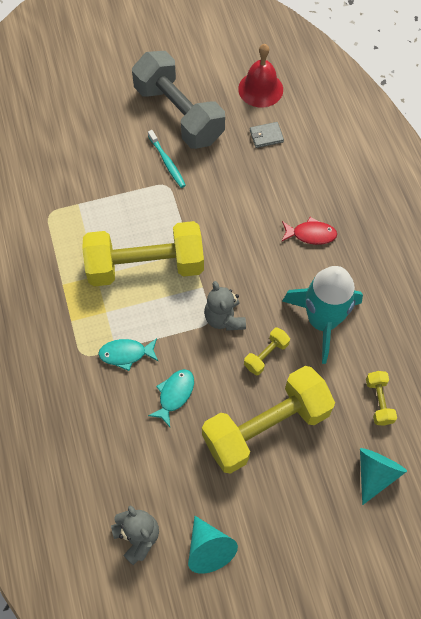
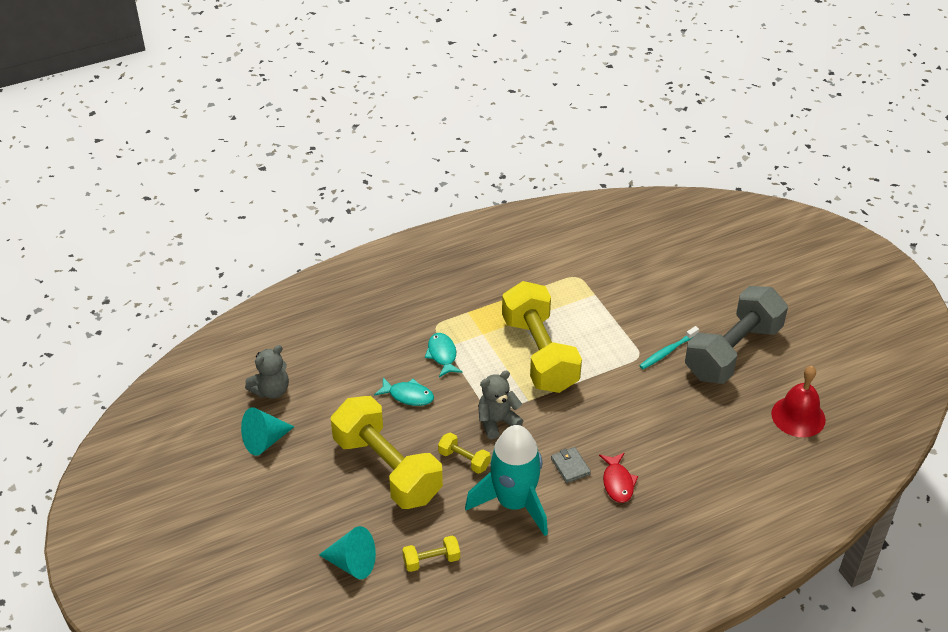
camera: 80 degrees right, 20 degrees down
grey wallet [250,122,284,148] -> grey wallet moved to [551,447,591,483]

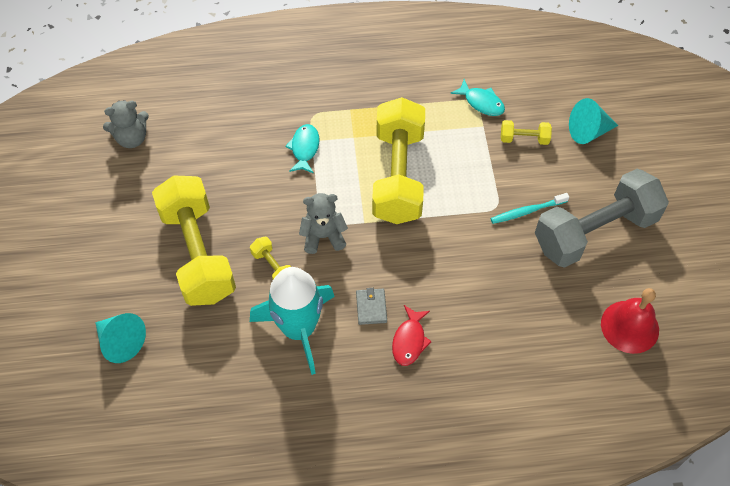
camera: 20 degrees right, 15 degrees up
turquoise cone [241,407,294,456] -> turquoise cone moved to [569,98,618,144]
turquoise fish [374,378,434,406] -> turquoise fish moved to [450,79,505,116]
yellow dumbbell [402,535,460,572] -> yellow dumbbell moved to [501,120,552,145]

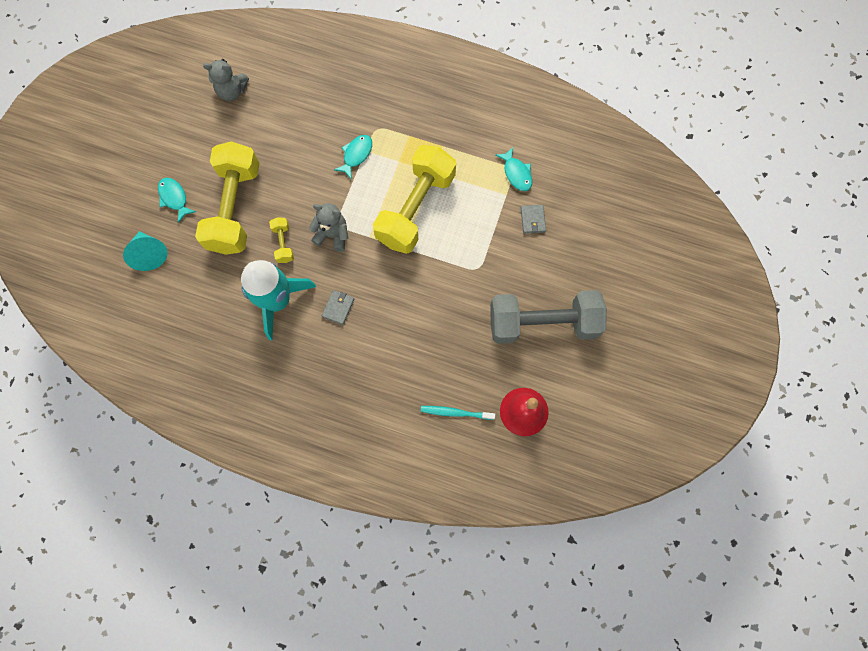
camera: 25 degrees right, 15 degrees up
red fish [392,305,432,366] -> none
turquoise toothbrush [491,193,569,224] -> turquoise toothbrush moved to [421,406,495,420]
yellow dumbbell [501,120,552,145] -> grey wallet [521,205,546,234]
turquoise cone [569,98,618,144] -> none
none -> turquoise fish [158,178,196,223]

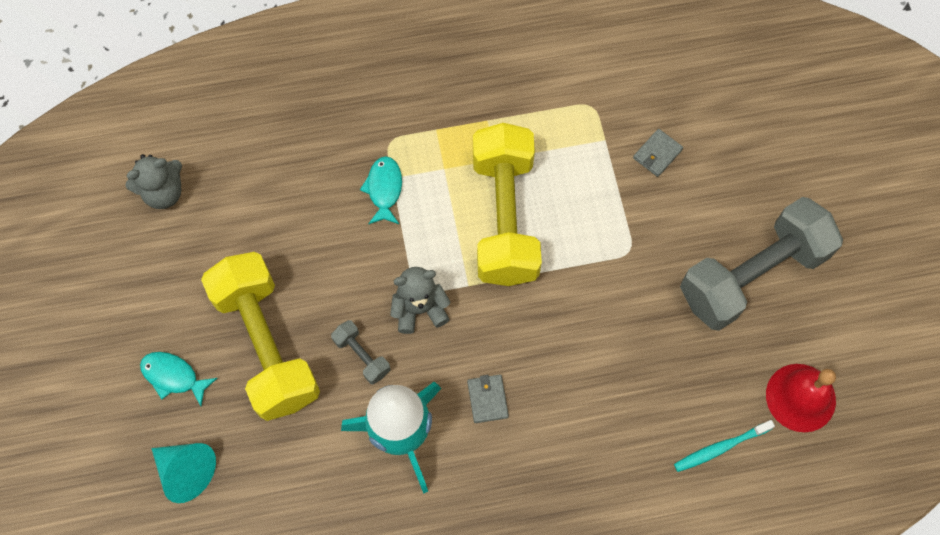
camera: 30 degrees left, 5 degrees down
yellow dumbbell [269,217,294,263] -> grey dumbbell [331,320,390,385]
turquoise fish [495,147,532,191] -> none
grey wallet [521,205,546,234] -> grey wallet turned 75 degrees clockwise [633,129,683,177]

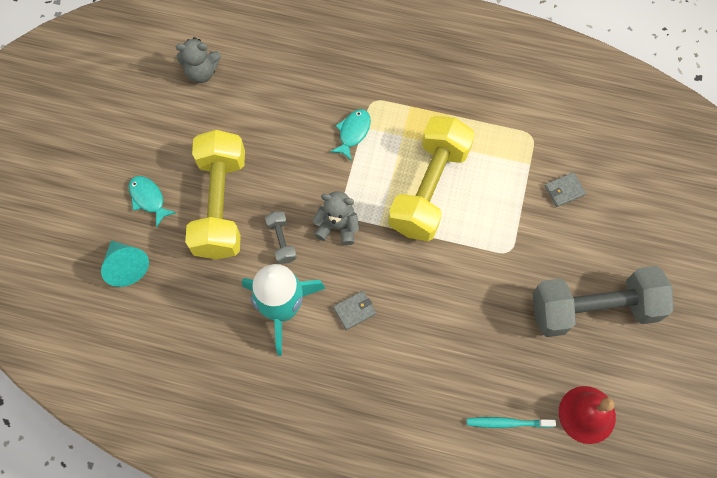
camera: 25 degrees right, 0 degrees up
grey wallet [467,374,509,423] -> grey wallet turned 45 degrees clockwise [333,291,376,330]

